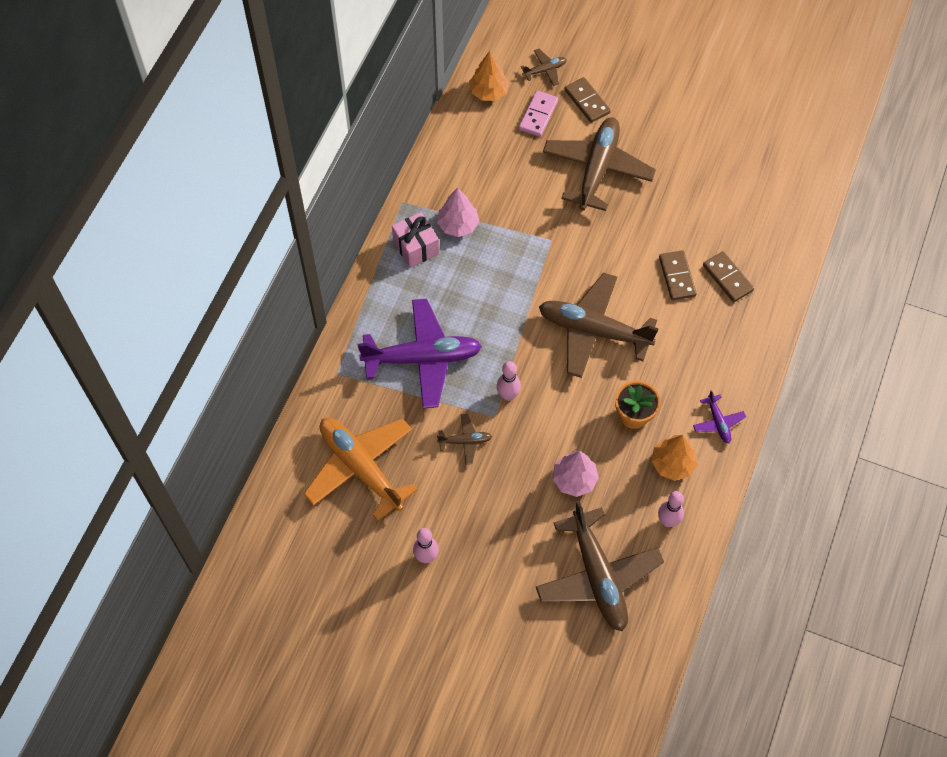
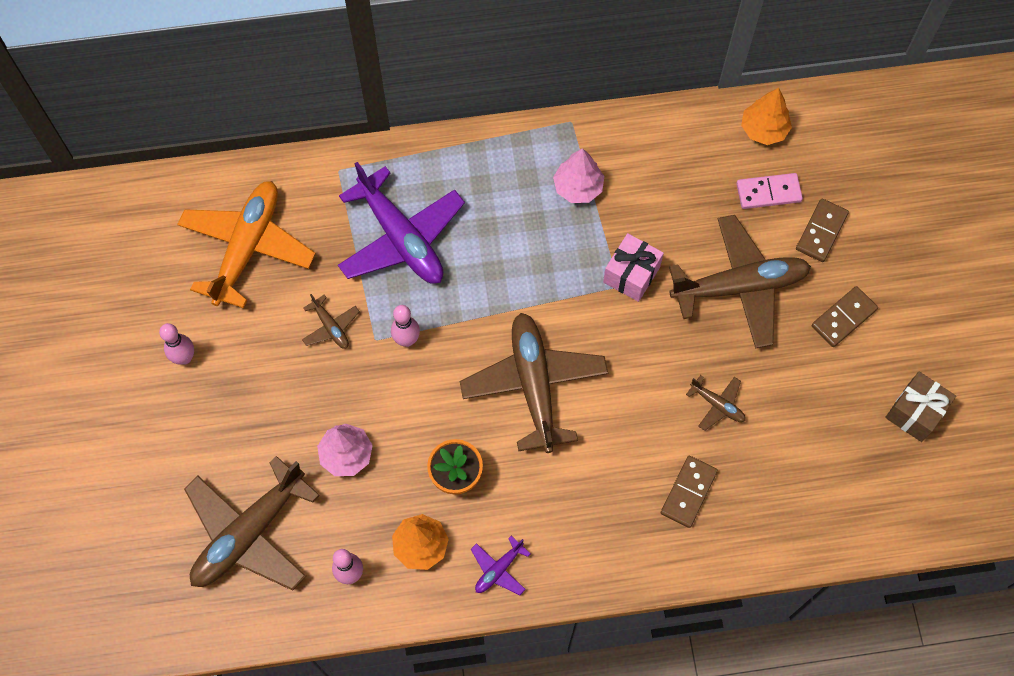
camera: 60 degrees right, 5 degrees up
pink gift [392,212,439,268] -> pink gift moved to [603,233,664,302]
brown plane [521,49,567,86] -> brown plane moved to [686,375,746,431]
brown domino [659,250,697,300] -> brown domino moved to [812,286,878,347]
none -> brown gift [885,371,956,442]

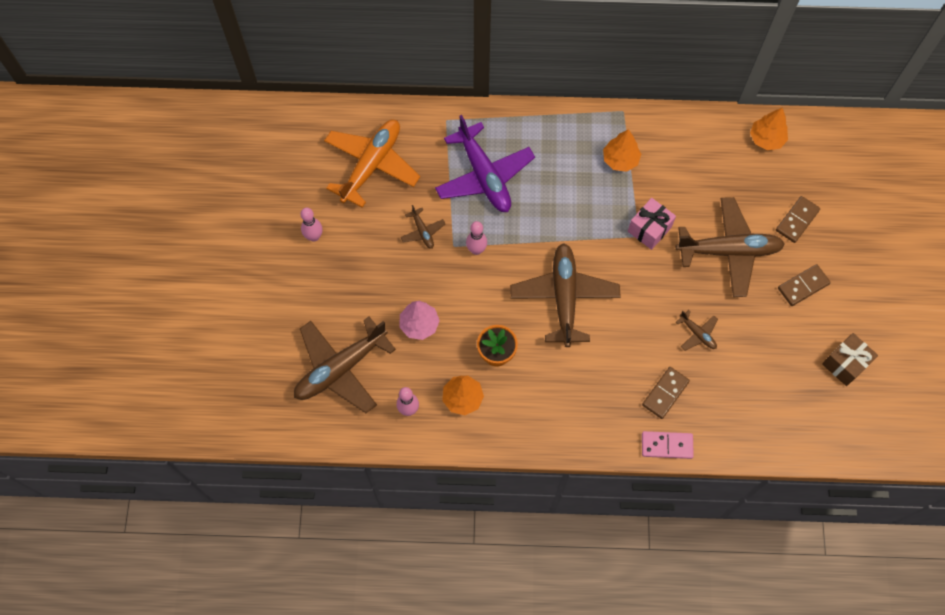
camera: 10 degrees right, 0 degrees up
purple plane [471,536,531,595] -> none
pink tree [553,148,604,203] -> orange tree [603,129,641,172]
pink domino [736,173,803,209] -> pink domino moved to [642,431,694,459]

